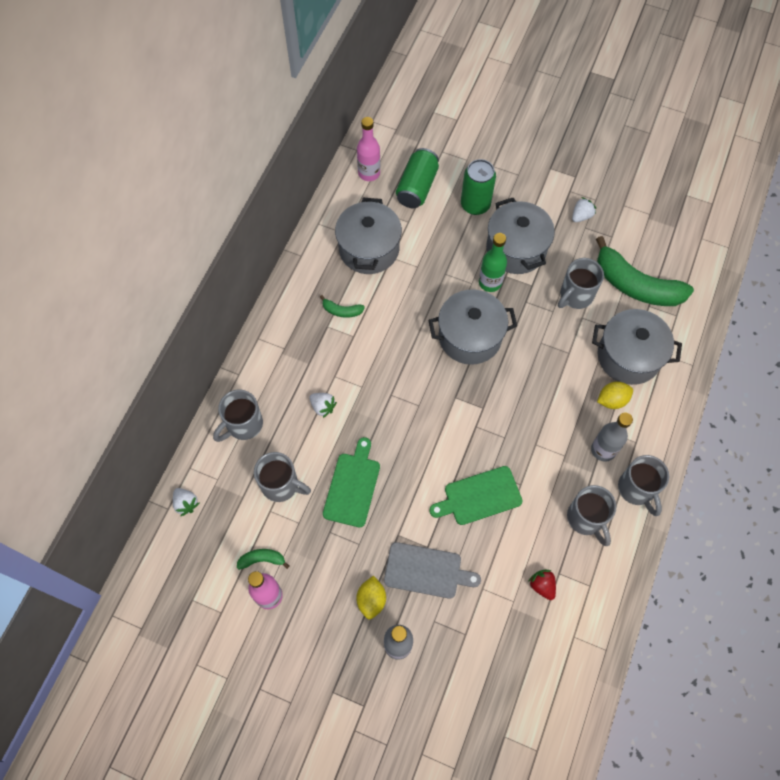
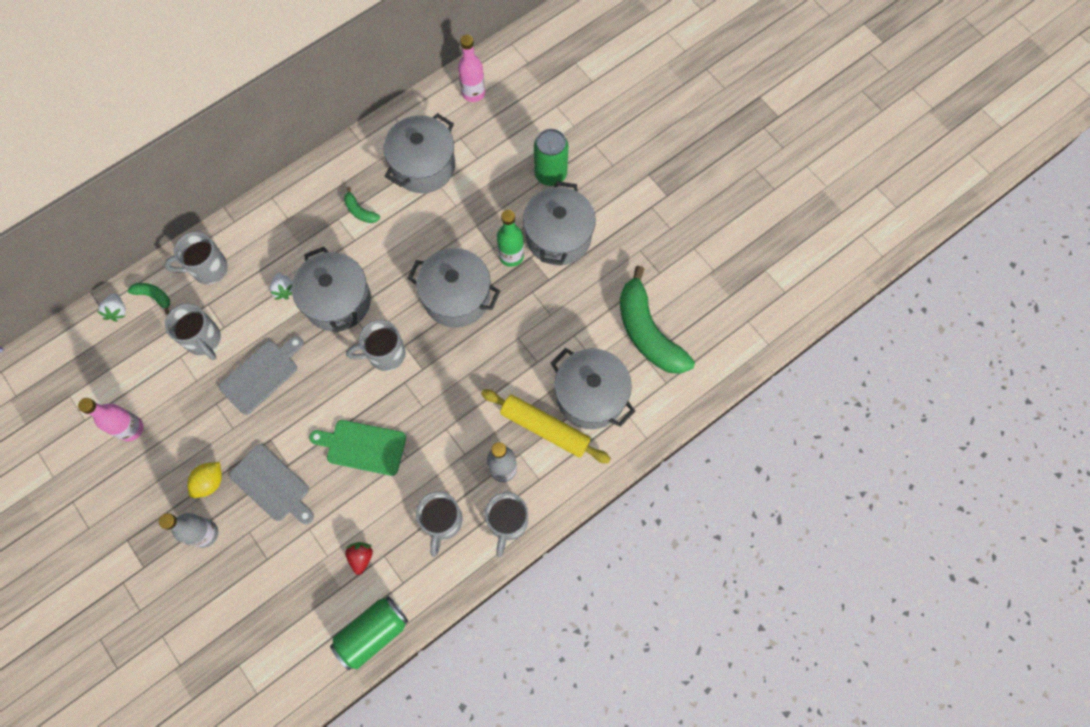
camera: 30 degrees right, 5 degrees up
green banana [237,549,289,570] -> green banana moved to [128,283,170,314]
green cutting board [323,437,380,527] -> grey cutting board [219,336,304,415]
green can [396,148,439,208] -> green can moved to [330,596,408,670]
grey mug [558,258,604,309] -> grey mug moved to [346,320,406,371]
white strawberry [572,197,596,222] -> none
yellow lemon [597,381,633,409] -> yellow rolling pin [481,389,611,463]
none -> grey pot [292,247,371,333]

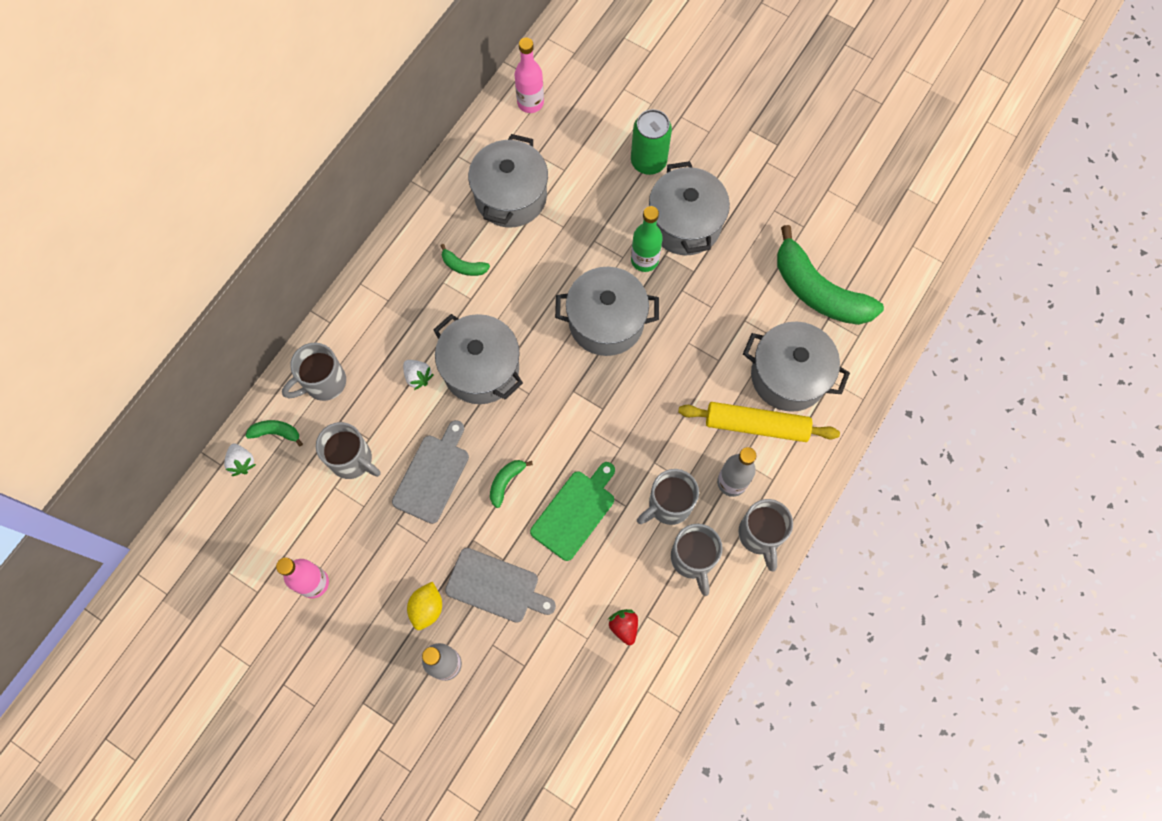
camera: 20 degrees left, 0 degrees up
green cutting board [309,420,406,476] -> green cutting board turned 135 degrees clockwise [530,462,615,561]
green can [330,596,408,670] -> none
grey mug [346,320,406,371] -> grey mug moved to [637,469,699,525]
none -> green banana [490,460,533,508]

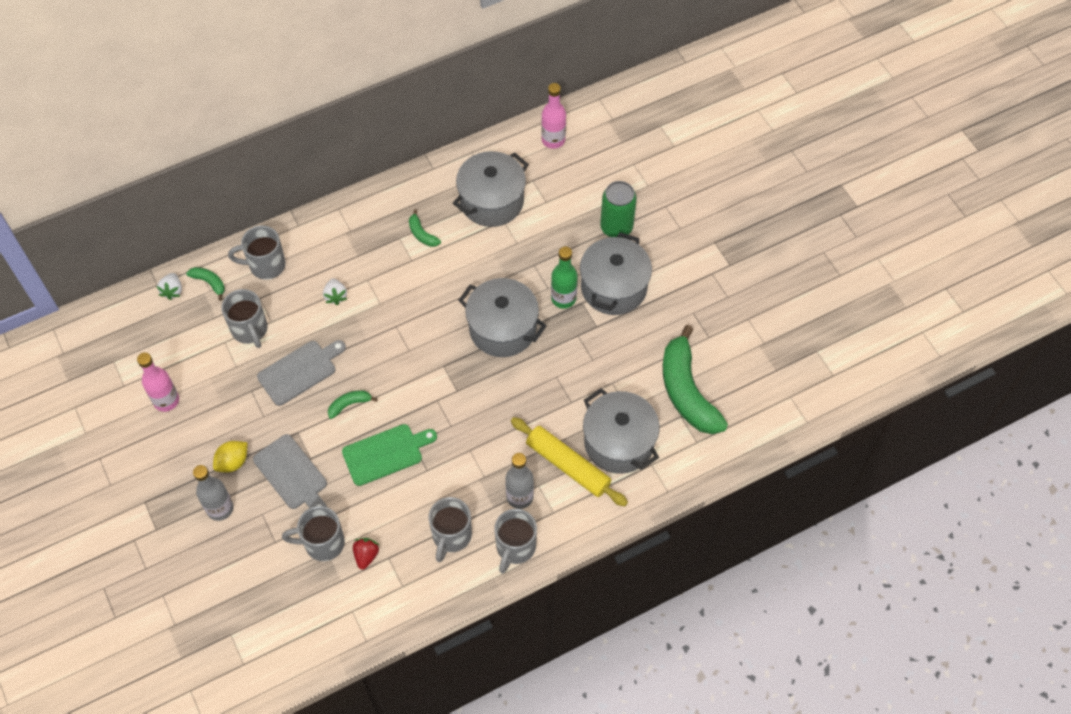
camera: 30 degrees right, 10 degrees down
grey pot [434,314,523,404] -> none
grey mug [637,469,699,525] -> grey mug moved to [282,506,345,561]

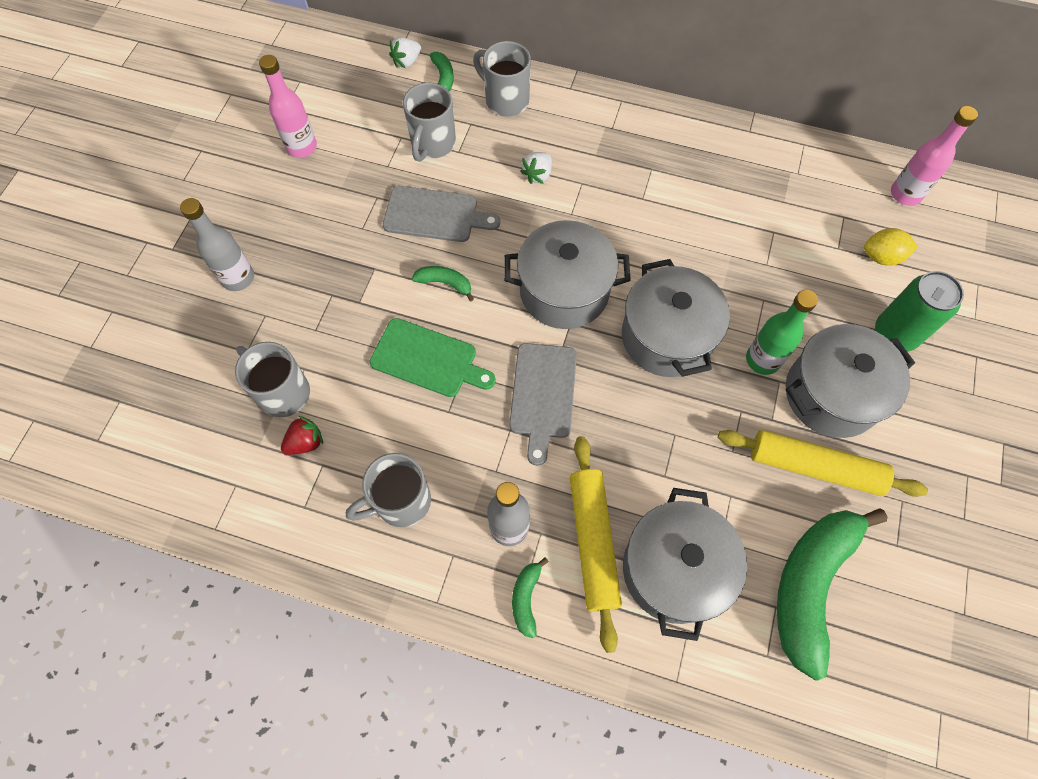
camera: 45 degrees right, 5 degrees up
yellow lemon [213,441,247,473] -> yellow lemon moved to [864,228,918,266]
grey cutting board [253,434,327,509] -> grey cutting board moved to [509,343,577,466]
green banana [409,209,441,247] -> green banana moved to [512,557,549,638]
grey pot [453,151,529,227] -> grey pot moved to [504,220,631,329]
grey mug [494,509,537,574] -> none
none -> yellow rolling pin [718,430,928,497]

